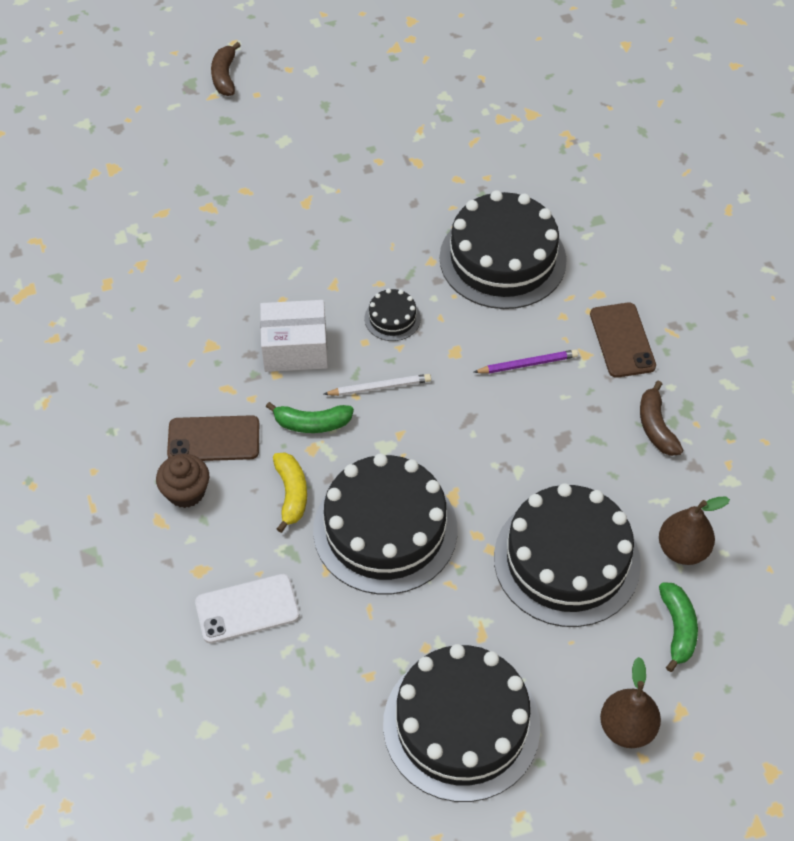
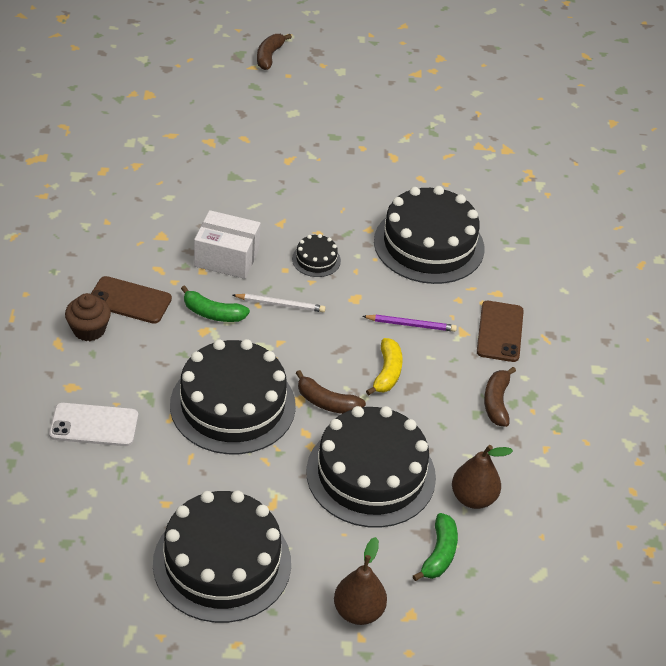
camera: 15 degrees right, 10 degrees down
yellow banana [273,453,307,533] -> yellow banana moved to [366,338,403,396]
none -> brown banana [296,370,366,414]

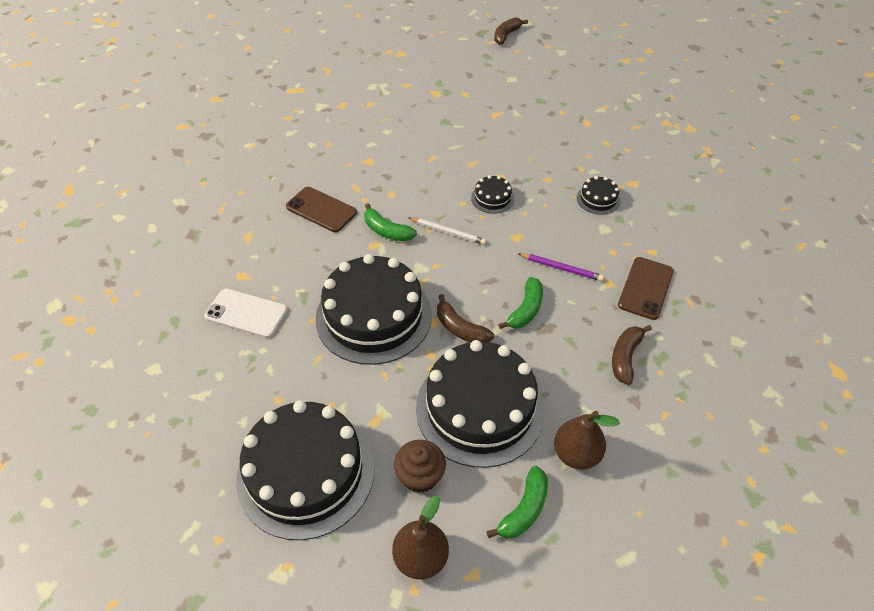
camera: 20 degrees right, 5 degrees up
brown cupcake [65,293,111,341] -> brown cupcake moved to [394,440,446,493]
white box [194,210,261,279] -> none
yellow banana [366,338,403,396] -> green banana [498,277,543,329]
black cake [374,186,484,284] -> black cake [577,176,620,215], size x0.43

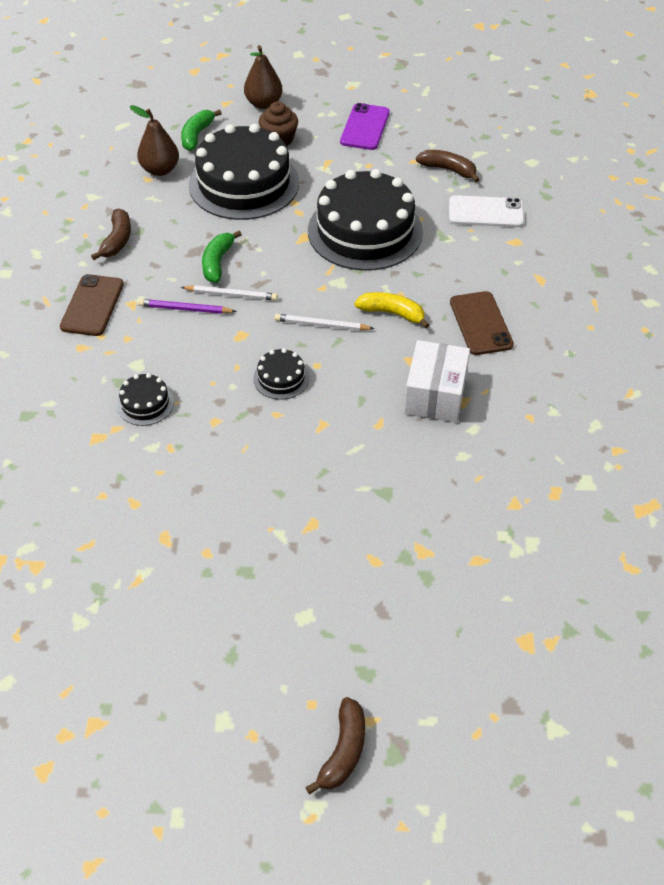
camera: 165 degrees right, 0 degrees up
black cake [236,400,375,540] -> purple phone [340,103,390,150]
brown phone [286,187,357,232] -> brown phone turned 60 degrees clockwise [450,291,514,355]
green banana [364,203,417,241] -> yellow banana [354,292,429,329]
brown banana [437,294,494,342] -> brown banana moved to [416,150,480,182]
none -> white pencil [181,285,278,301]
none -> white box [404,340,470,423]

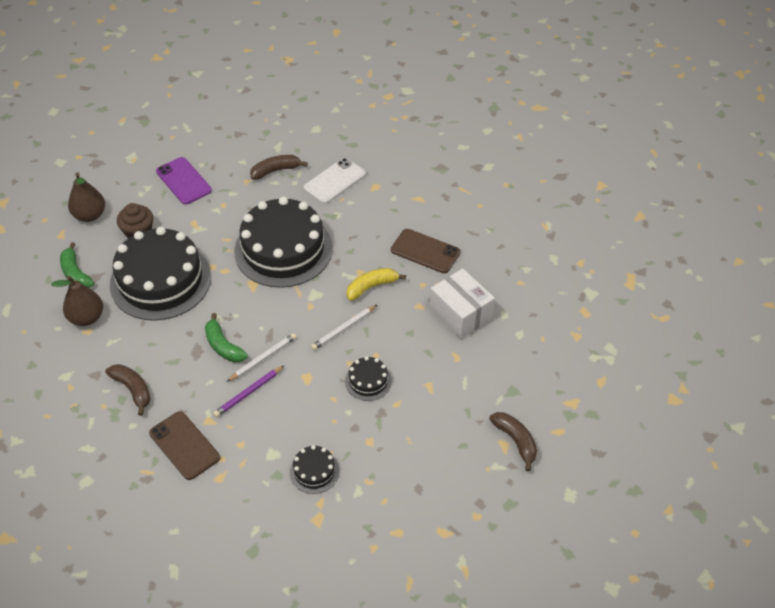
camera: 50 degrees left, 0 degrees up
brown banana [306,697,365,794] -> brown banana moved to [489,412,537,472]

